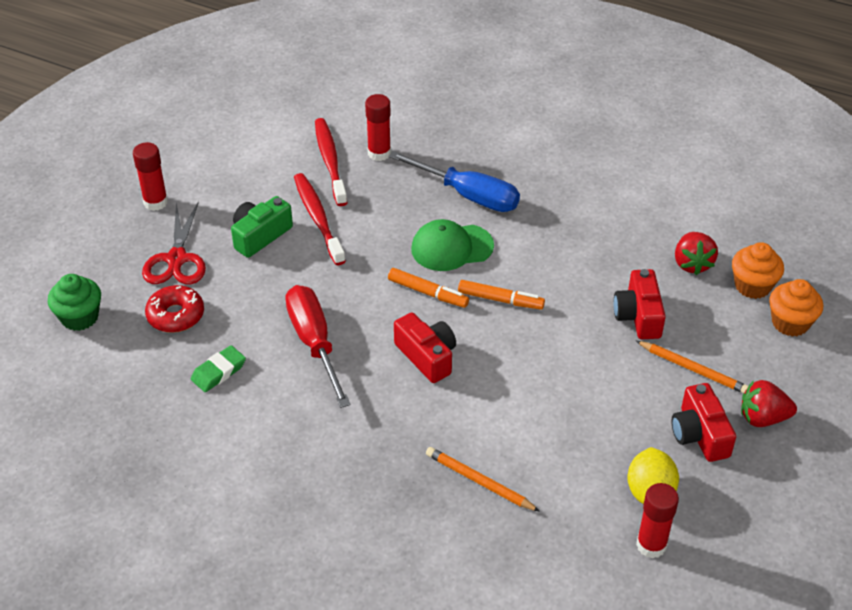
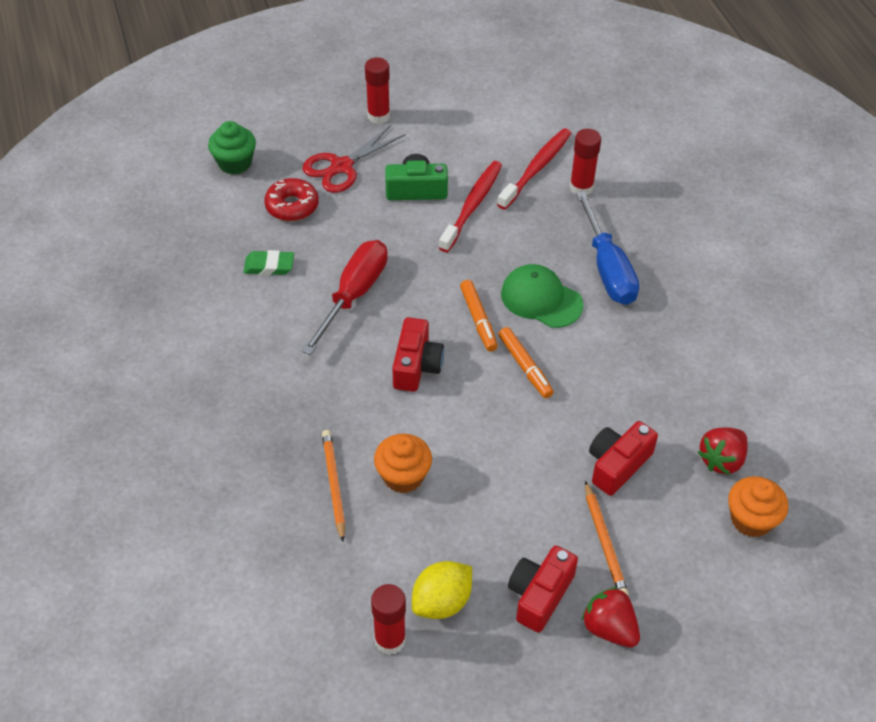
camera: 45 degrees right, 5 degrees up
orange cupcake [769,279,823,337] -> orange cupcake moved to [374,434,432,493]

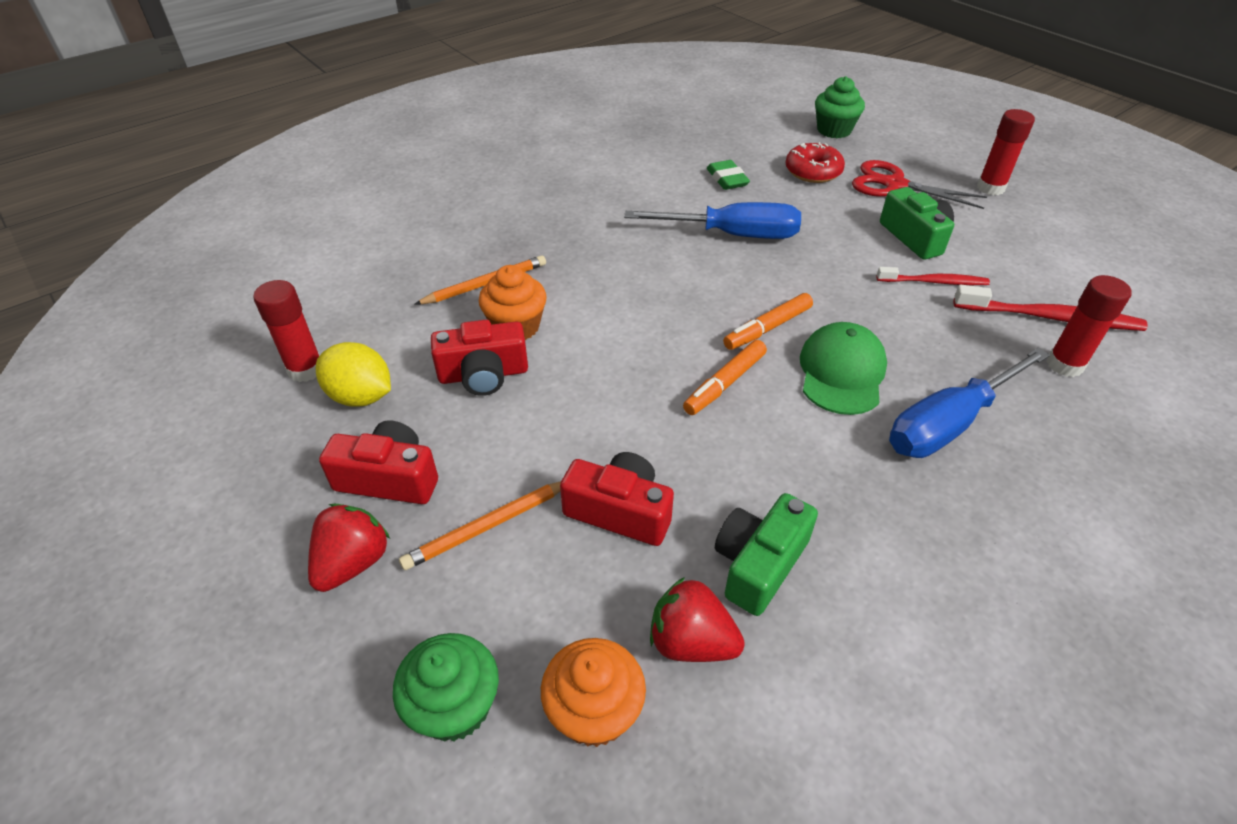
camera: 70 degrees right, 5 degrees down
red screwdriver [302,240,388,355] -> blue screwdriver [624,202,801,239]
red camera [392,317,444,392] -> red camera moved to [431,320,528,396]
red toothbrush [439,161,502,252] -> red toothbrush [876,267,990,285], size x0.64
none -> green cupcake [393,633,499,741]
none -> green camera [715,493,818,616]

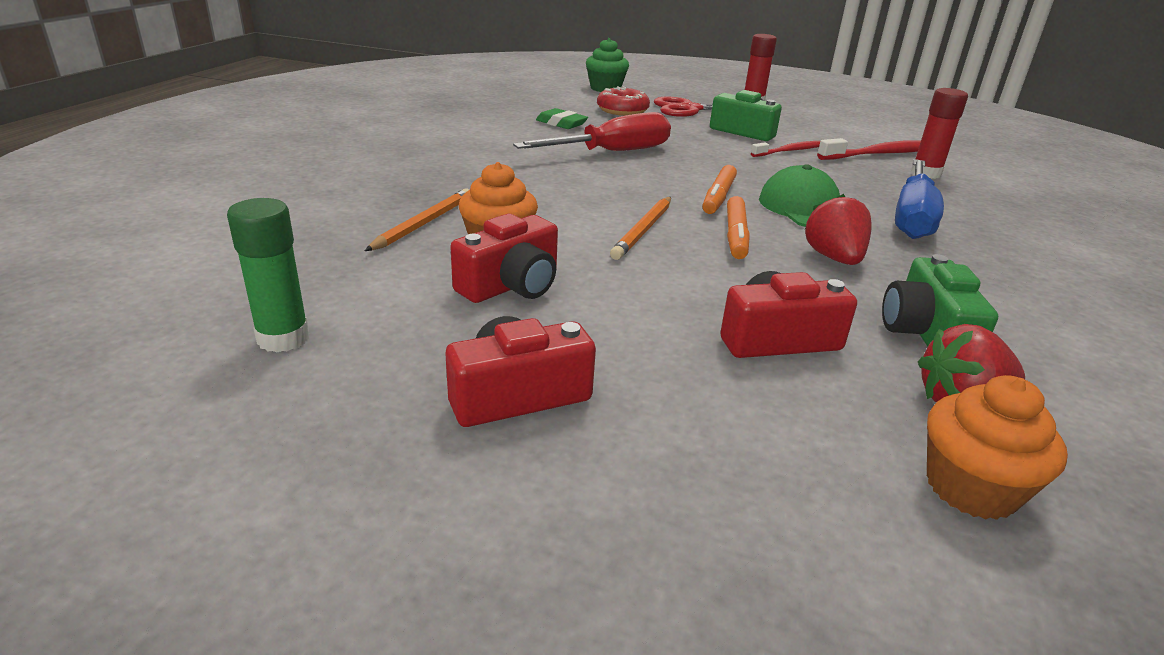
camera: 35 degrees left, 15 degrees down
red glue stick [253,280,320,382] -> green glue stick [227,198,309,352]
red strawberry [308,504,390,592] -> red strawberry moved to [804,194,872,265]
yellow lemon [316,342,391,407] -> none
green cupcake [393,633,499,741] -> none
orange pencil [399,481,561,570] -> orange pencil moved to [610,197,671,260]
blue screwdriver [624,202,801,239] -> red screwdriver [513,112,671,151]

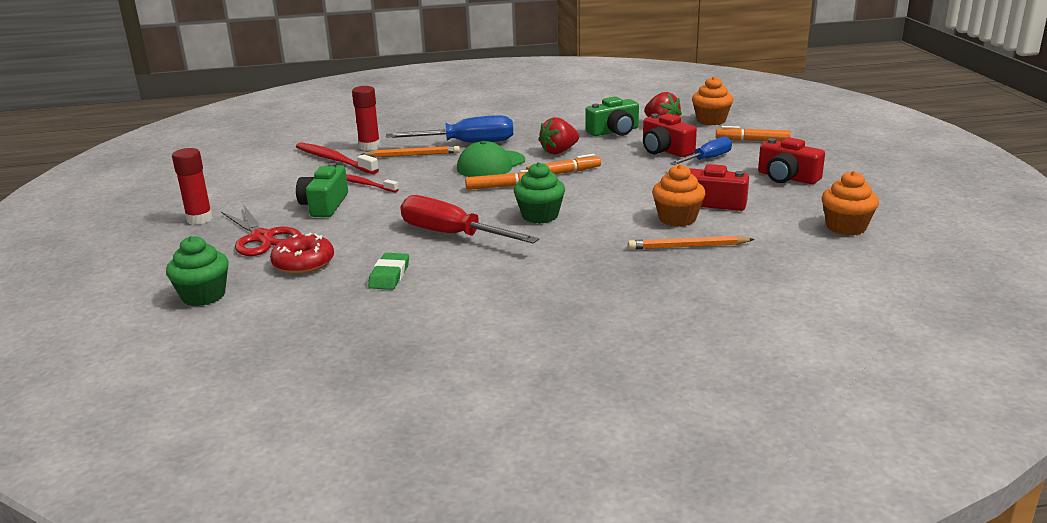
camera: 115 degrees left, 5 degrees down
green glue stick [227,198,309,352] -> orange cupcake [821,171,879,235]
orange pencil [610,197,671,260] -> orange pencil moved to [361,146,460,157]
none -> green cupcake [514,162,565,224]
none -> blue screwdriver [670,136,732,165]
none -> orange marker [716,126,791,141]

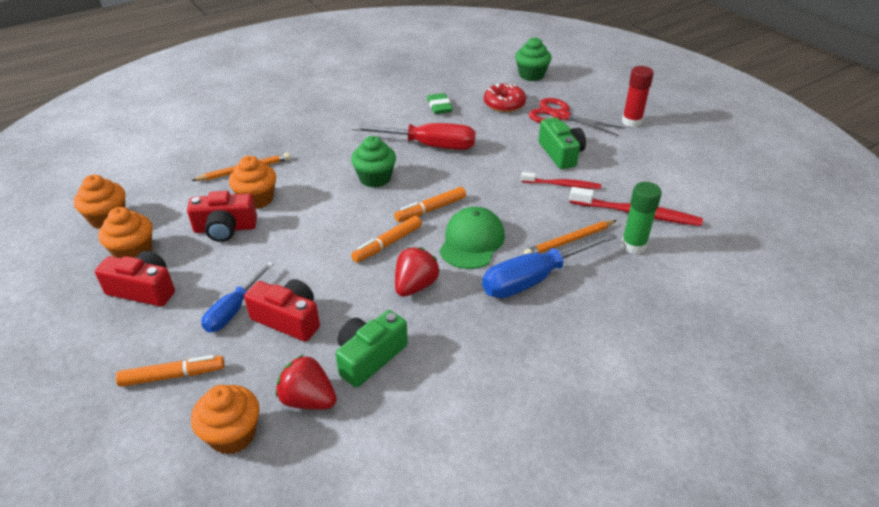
camera: 155 degrees right, 15 degrees up
red glue stick [352,86,380,151] -> green glue stick [621,182,662,254]
none -> orange cupcake [98,207,152,258]

